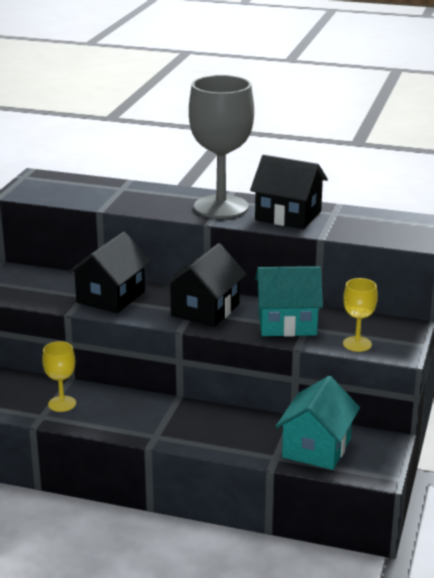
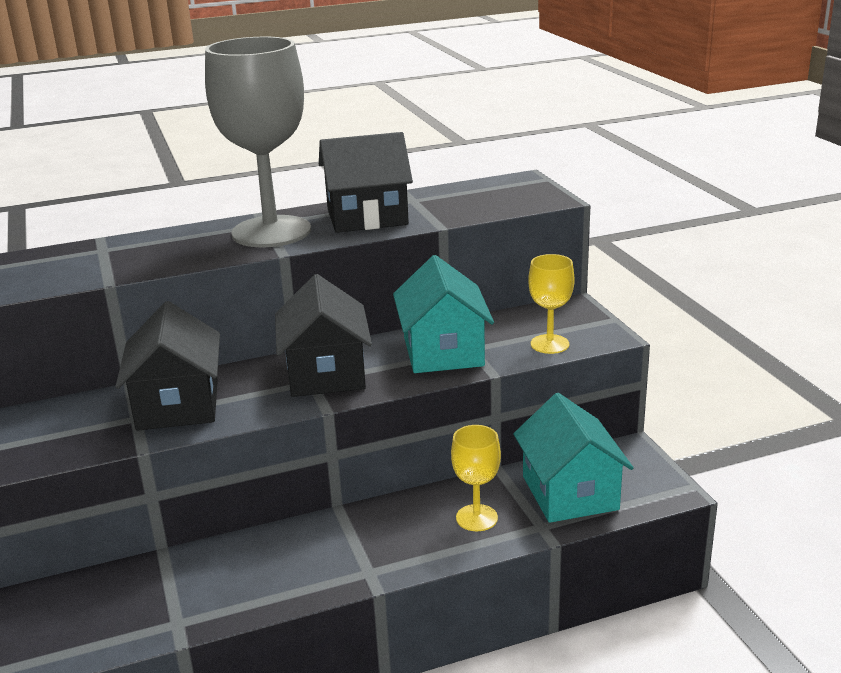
camera: 35 degrees left, 0 degrees up
yellow goblet [42,341,76,412] -> yellow goblet moved to [451,425,501,531]
turquoise house [255,266,323,337] -> turquoise house turned 60 degrees counterclockwise [393,255,494,373]

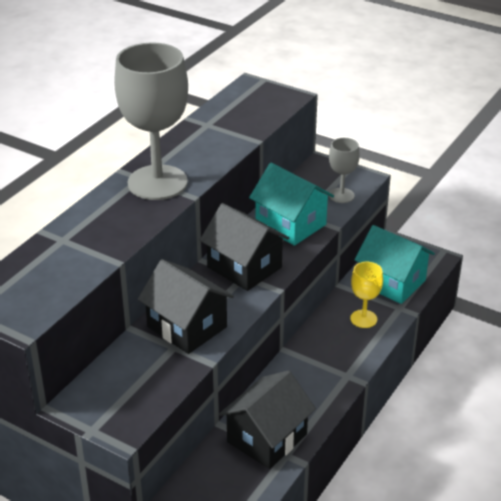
camera: 40 degrees left, 10 degrees up
black house [319,132,413,233] -> black house moved to [219,370,316,469]
yellow goblet [528,254,575,354] -> grey goblet [329,138,360,203]

